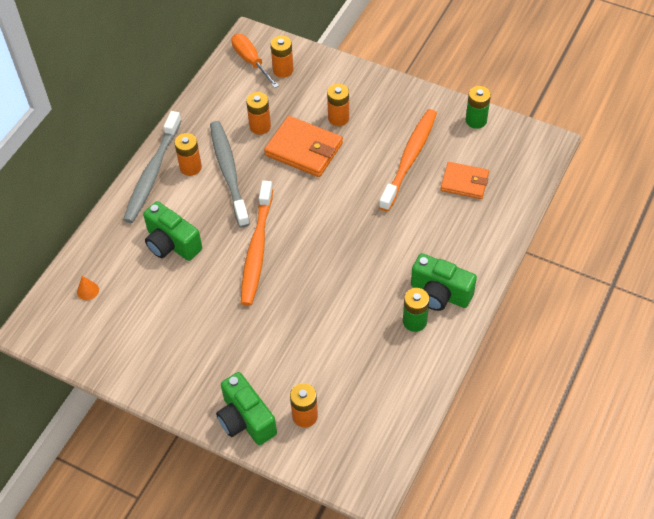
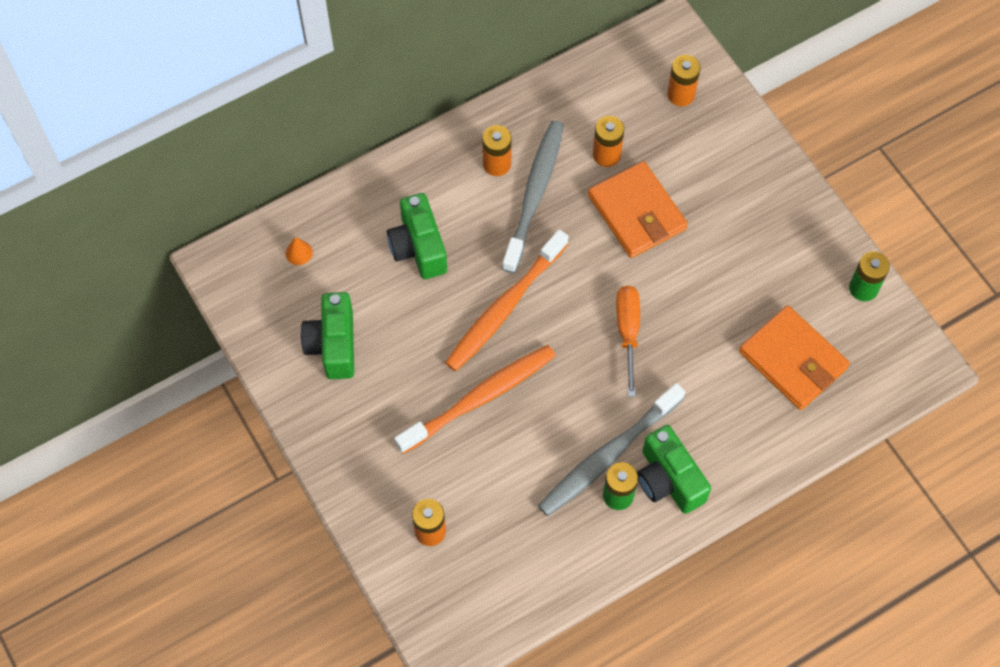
camera: 30 degrees right, 10 degrees up
grey toothbrush [123,111,181,223] -> grey toothbrush moved to [538,383,685,516]
green camera [216,372,277,445] -> green camera moved to [301,292,354,379]
orange screwdriver [231,34,279,88] -> orange screwdriver moved to [616,286,640,397]
orange battery [327,84,349,126] -> none
orange toothbrush [379,109,437,211] -> orange toothbrush moved to [394,345,556,454]
orange wallet [440,162,489,199] -> orange wallet [739,305,850,410], size x1.53

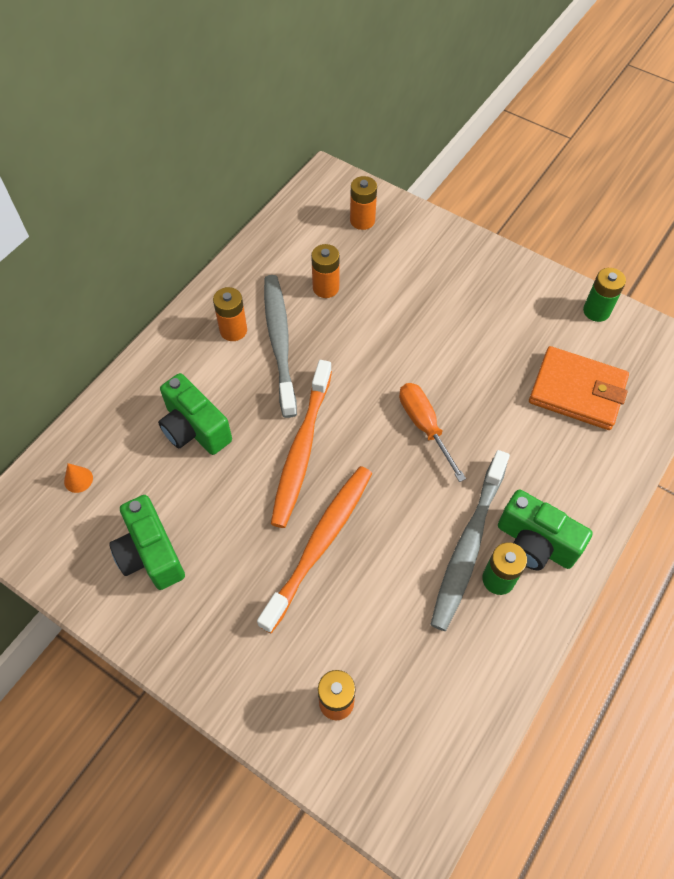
camera: 25 degrees left, 5 degrees down
orange wallet [588,161,688,258] -> none

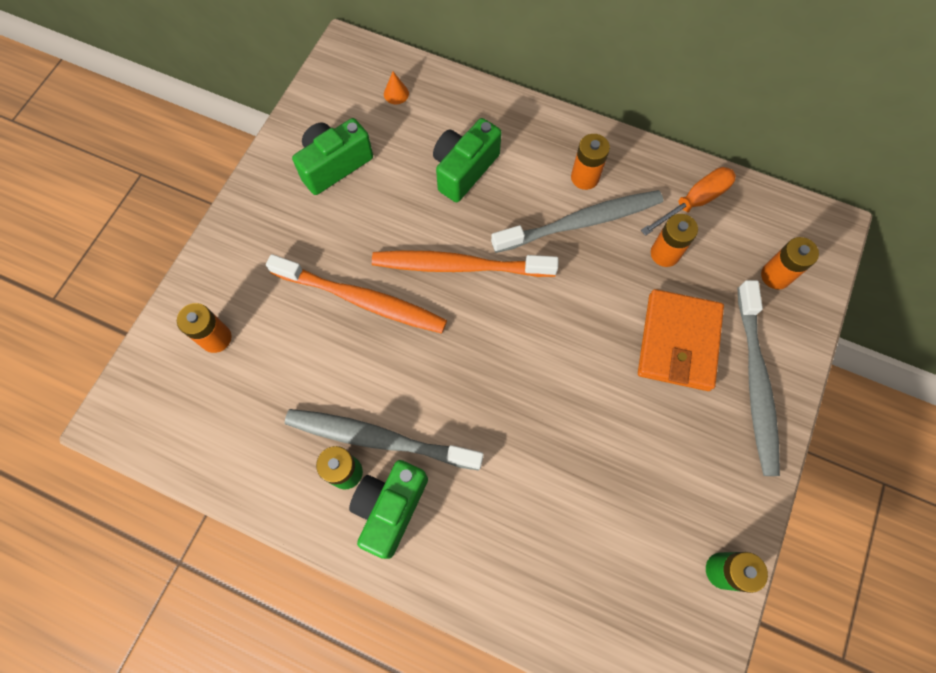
camera: 80 degrees right, 10 degrees up
orange screwdriver [399,383,466,482] -> orange screwdriver moved to [641,167,736,236]
orange wallet [529,346,629,430] -> orange wallet moved to [638,289,724,391]
none -> grey toothbrush [738,280,780,476]

